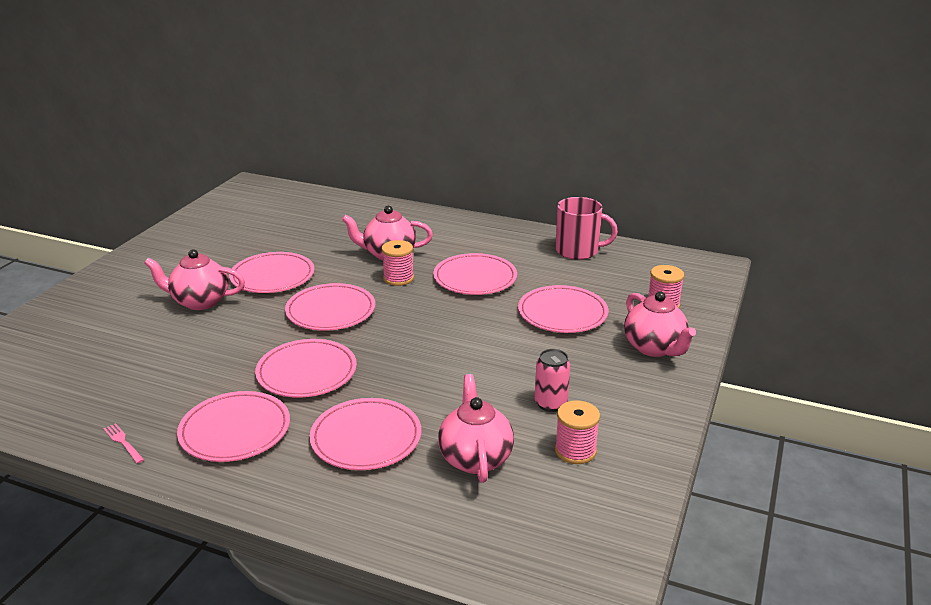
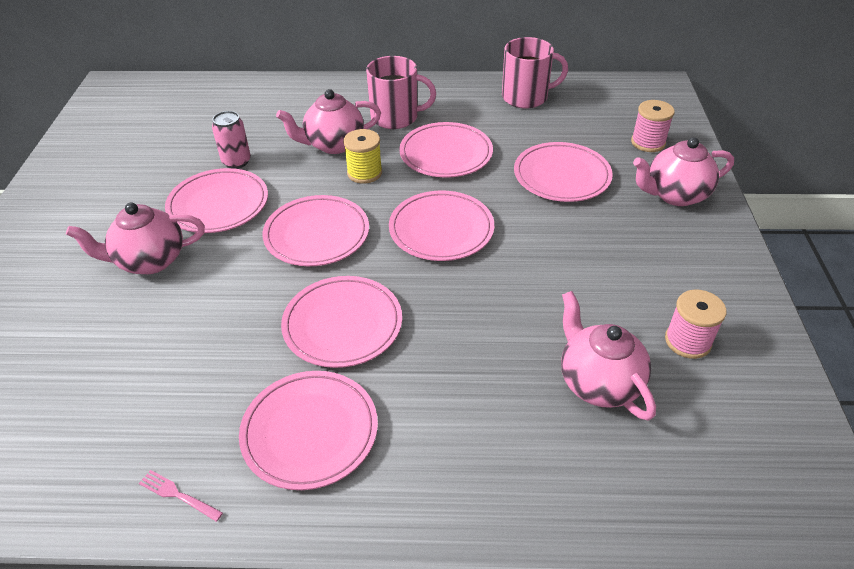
camera: 20 degrees left, 15 degrees up
pink plate [310,398,421,470] -> pink plate moved to [389,190,494,261]
pink spool [382,240,414,286] -> yellow spool [343,129,382,184]
pink can [535,349,570,412] -> pink can moved to [212,111,251,169]
pink teapot [624,291,696,357] -> pink teapot turned 120 degrees clockwise [633,137,734,206]
none -> pink mug [366,56,436,129]

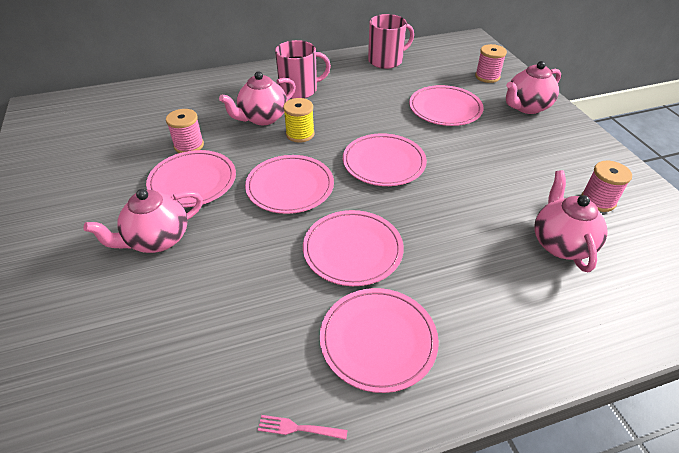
camera: 20 degrees left, 0 degrees up
pink can [212,111,251,169] -> pink spool [166,109,204,153]
pink plate [399,122,493,178] -> none
pink teapot [561,291,656,421] -> pink teapot turned 45 degrees clockwise [534,170,608,272]

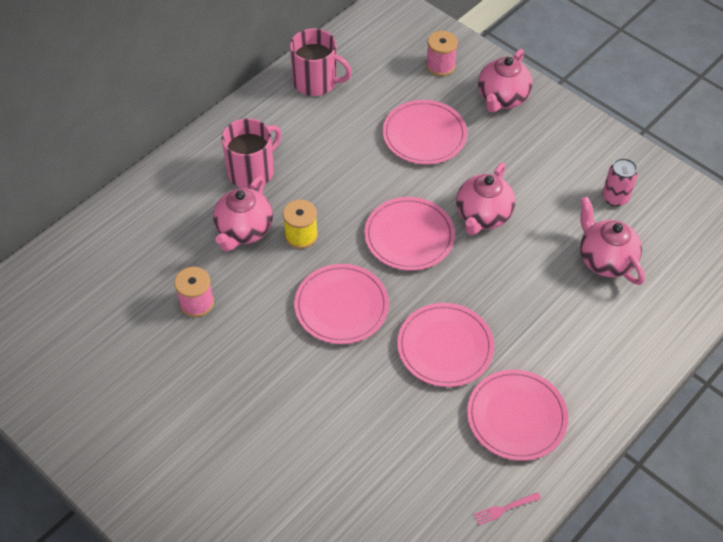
camera: 30 degrees left, 10 degrees up
pink teapot [83,189,203,253] -> pink teapot moved to [456,162,515,235]
pink plate [146,150,236,208] -> none
pink mug [368,14,414,69] -> pink mug turned 75 degrees clockwise [290,28,352,96]
pink spool [581,161,632,212] -> pink can [602,158,638,207]

